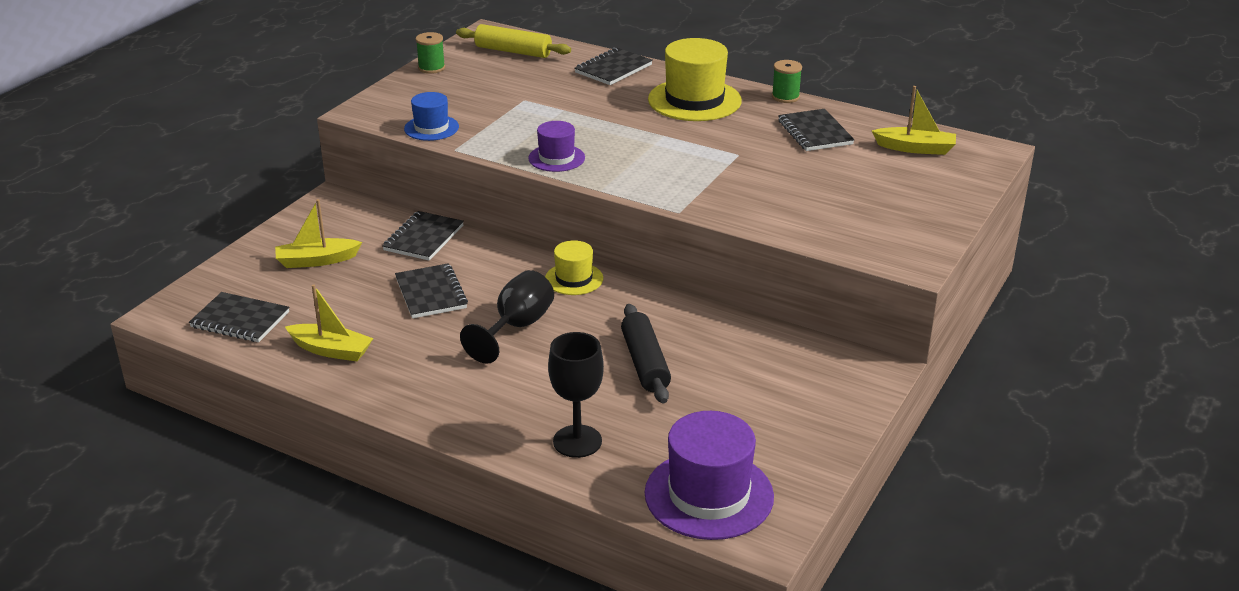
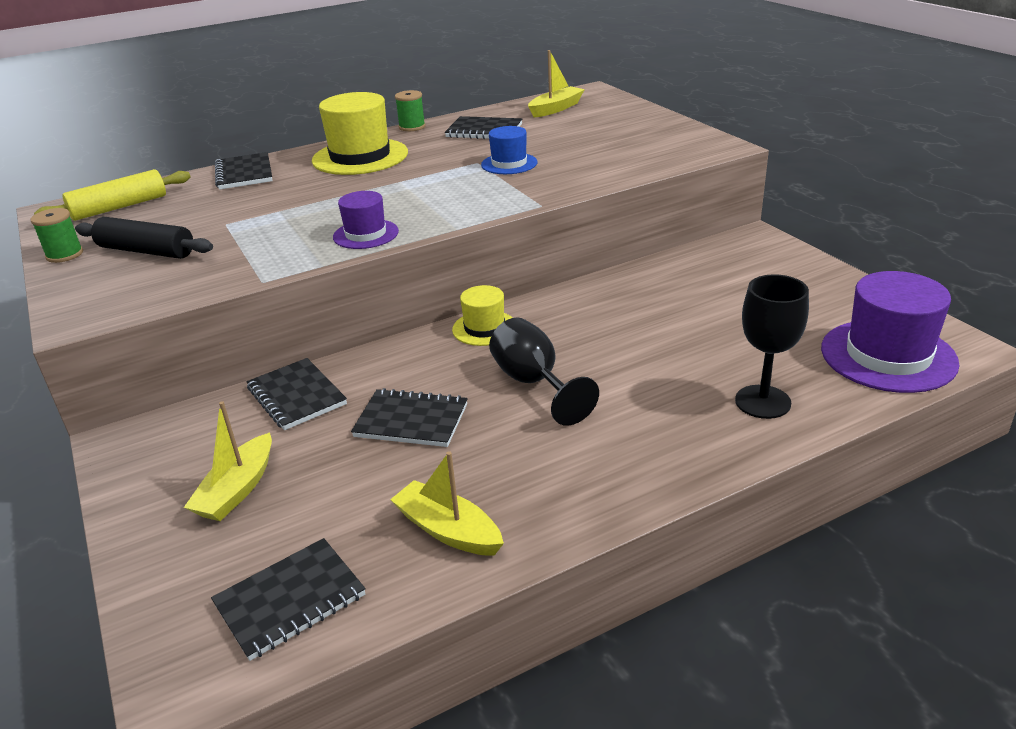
camera: 55 degrees left, 0 degrees up
yellow boat [285,284,374,361] -> yellow boat turned 105 degrees counterclockwise [390,451,504,556]
blue hat [404,92,459,141] -> blue hat moved to [481,126,538,174]
black rolling pin [621,304,671,403] -> black rolling pin moved to [75,217,213,259]

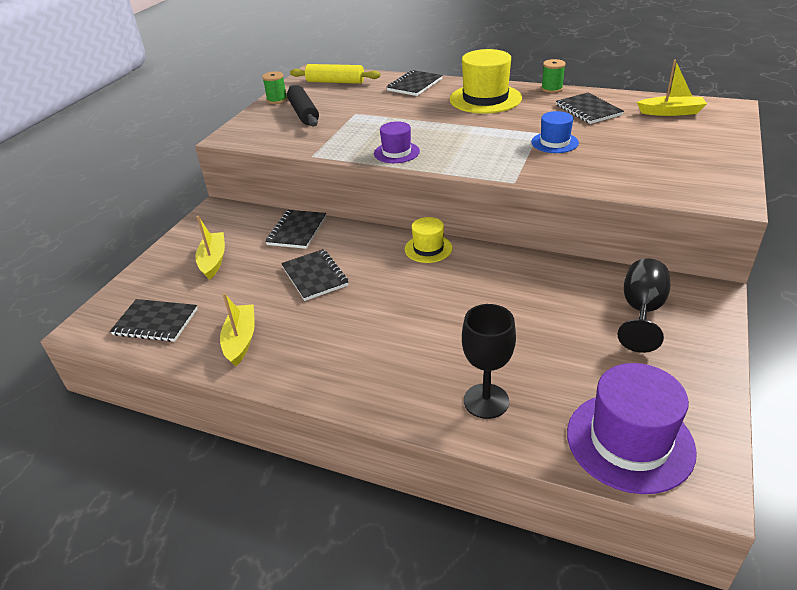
camera: 50 degrees right, 5 degrees up
yellow boat [184,401,272,521] -> yellow boat turned 105 degrees clockwise [195,216,225,280]
black goblet [489,318,599,426] -> black goblet moved to [618,258,670,353]

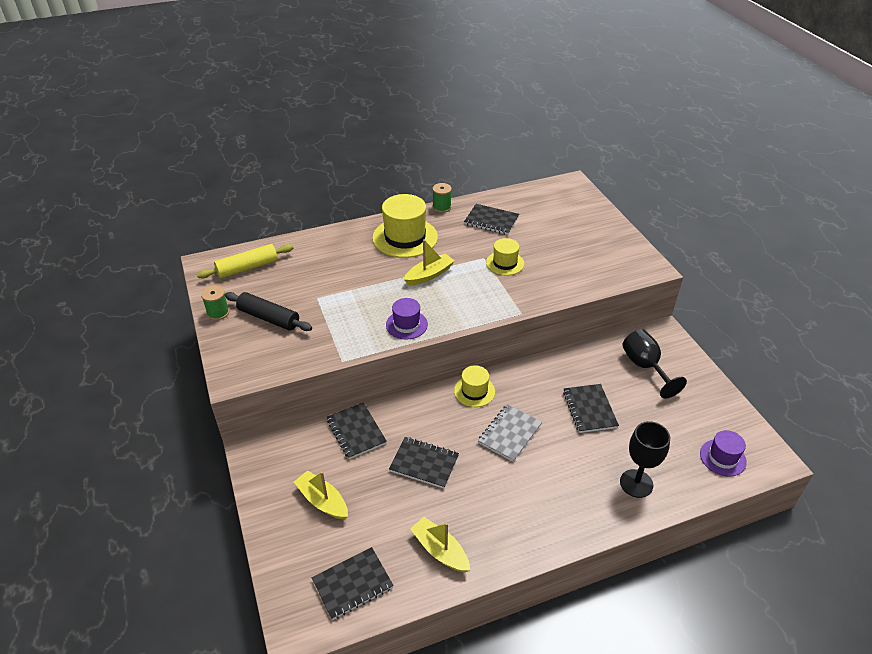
camera: 45 degrees left, 5 degrees up
black notebook [387,70,443,96] -> black notebook moved to [563,384,619,433]
blue hat [531,111,579,153] -> yellow hat [486,238,524,275]
purple hat [567,363,697,494] -> purple hat [700,430,747,477], size x0.56
yellow boat [637,60,707,116] -> yellow boat moved to [404,239,454,285]
none -> grey notebook [478,404,542,462]

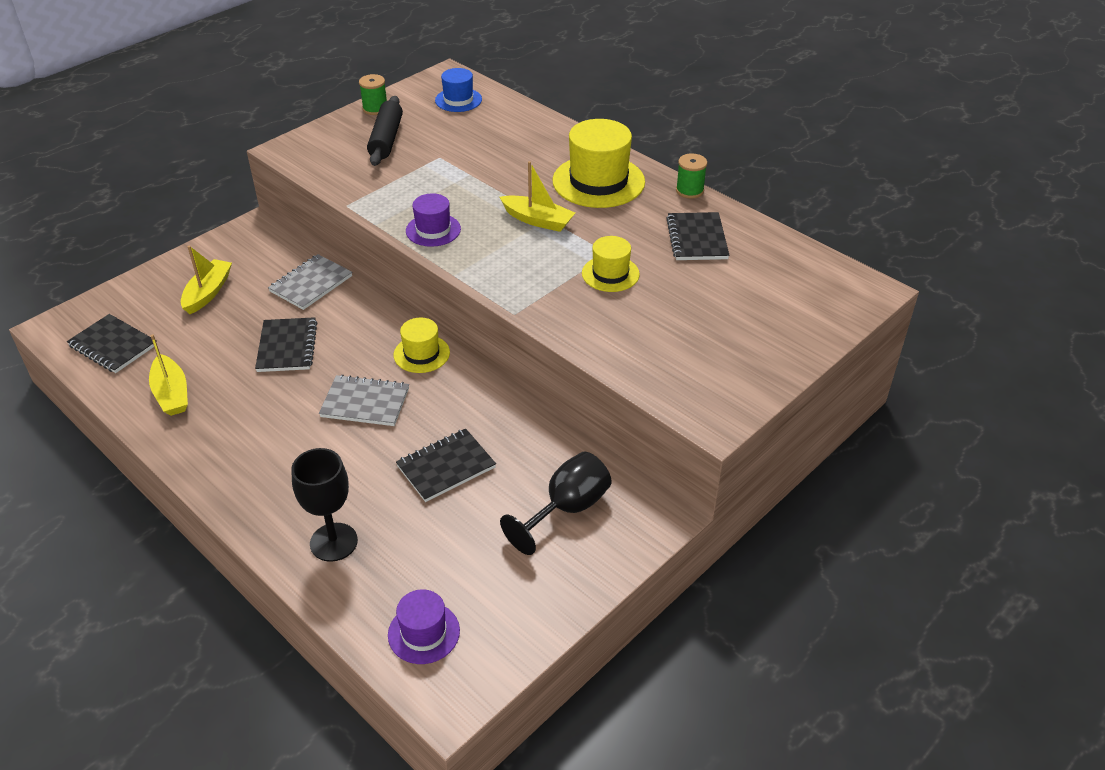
camera: 65 degrees right, 0 degrees up
yellow rolling pin [197,244,293,279] -> blue hat [435,68,482,112]
black notebook [327,402,387,459] -> grey notebook [268,254,352,310]
yellow boat [410,517,470,573] -> yellow boat turned 135 degrees clockwise [149,334,188,416]

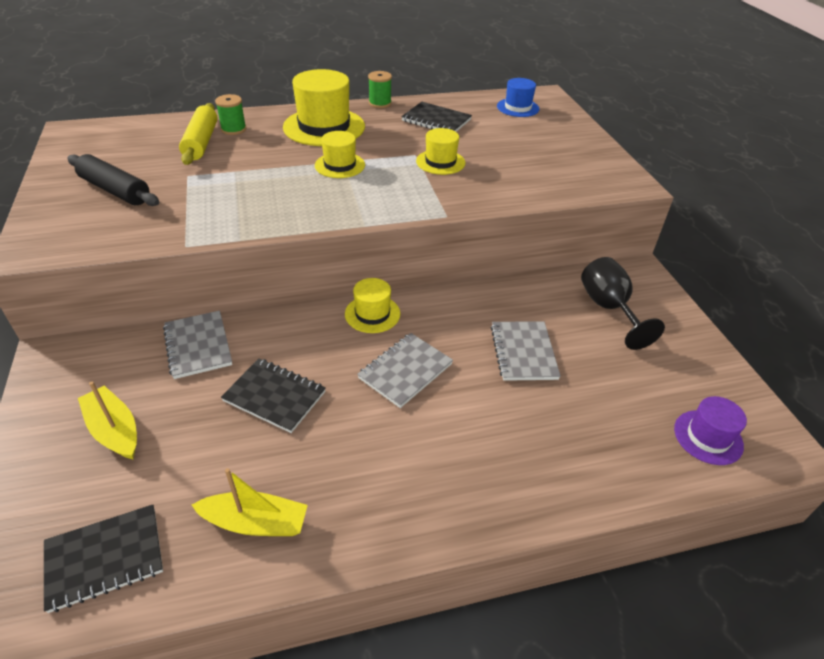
camera: 60 degrees left, 0 degrees up
black goblet [291,448,358,562] -> none
green spool [359,74,387,115] -> green spool moved to [215,94,246,135]
black notebook [396,429,496,502] -> grey notebook [491,321,561,381]
purple hat [406,193,461,247] -> none
blue hat [435,68,482,112] -> blue hat moved to [497,78,539,117]
yellow boat [500,161,575,232] -> yellow hat [315,131,365,178]
none -> yellow rolling pin [179,103,218,165]

